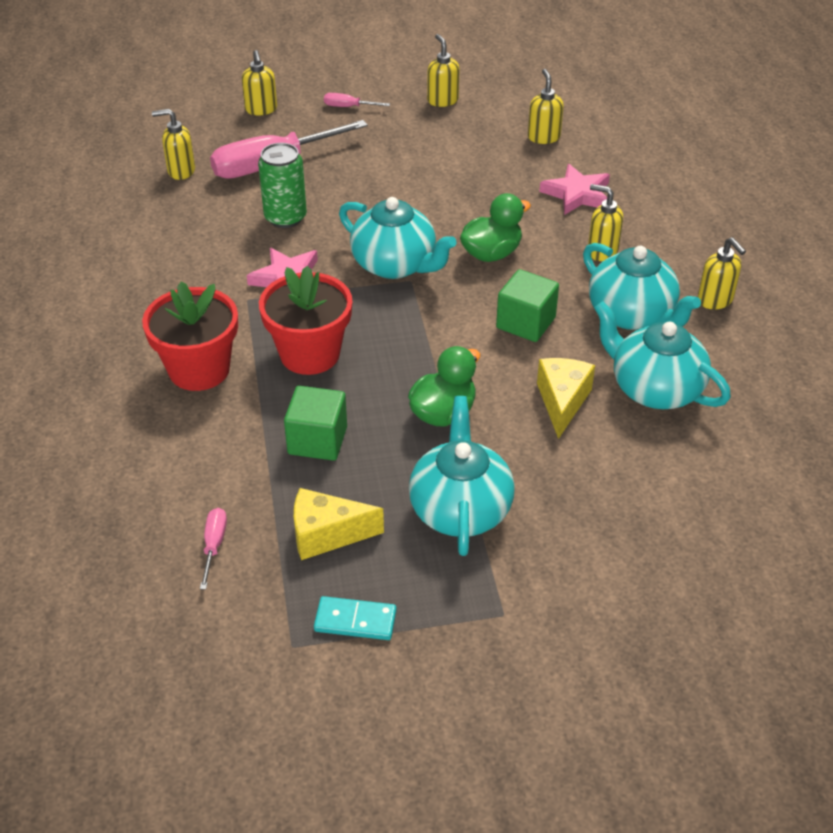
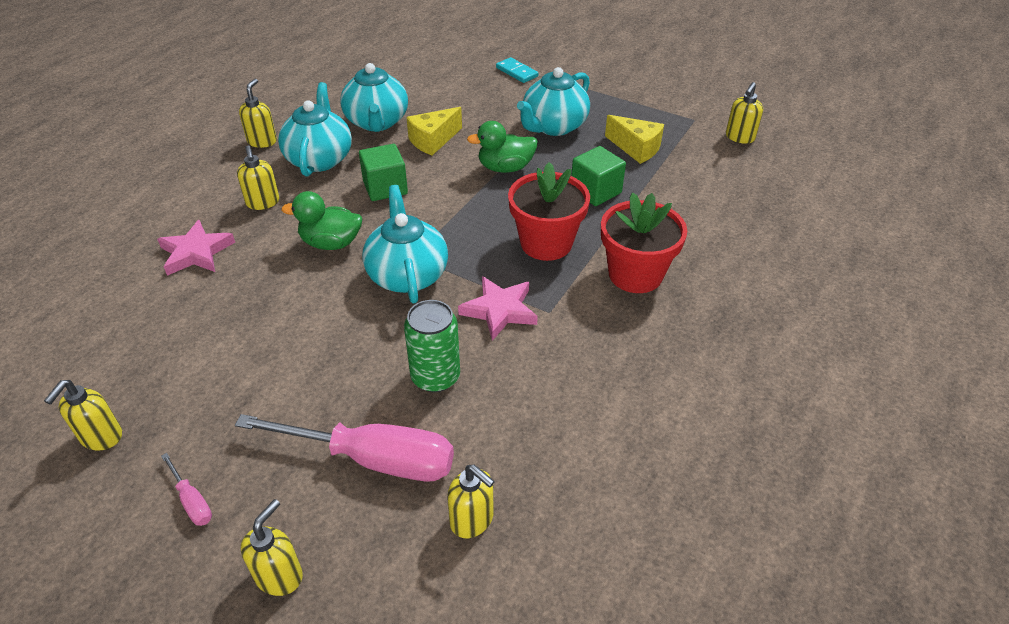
camera: 140 degrees left, 0 degrees up
pink screwdriver [200,508,227,590] -> none
turquoise domino [314,596,397,640] -> turquoise domino moved to [496,57,539,83]
yellow soap dispenser [528,69,564,144] -> yellow soap dispenser moved to [726,82,763,144]

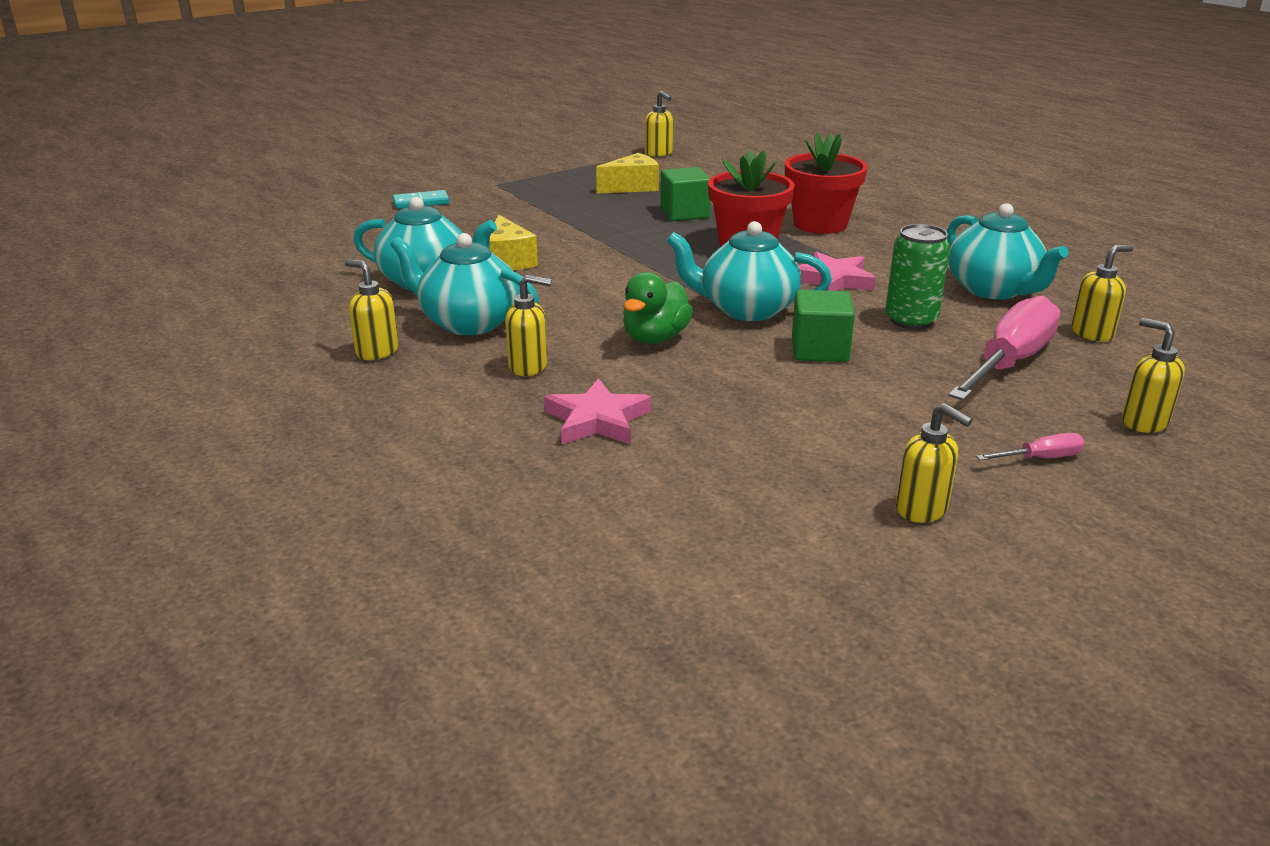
camera: 65 degrees left, 15 degrees down
green cube [359,144,408,201] -> green cube moved to [792,290,855,362]
green duck [467,121,538,173] -> none
turquoise teapot [517,67,590,136] -> turquoise teapot moved to [947,203,1068,299]

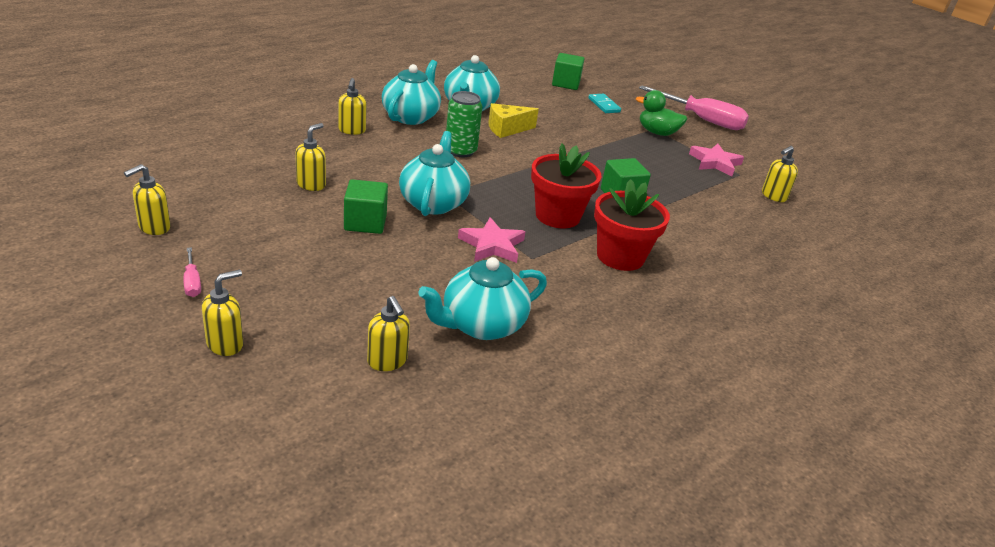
camera: 80 degrees right, 5 degrees up
yellow soap dispenser [345,259,399,360] -> yellow soap dispenser moved to [295,123,326,191]
pink star [544,378,651,444] -> pink star moved to [689,144,744,176]
yellow cheese [596,153,659,193] -> none
green duck [623,272,693,344] -> green duck moved to [636,90,687,136]
green can [885,224,950,329] -> green can moved to [446,91,482,157]
pink screwdriver [948,295,1060,401] -> pink screwdriver moved to [639,86,749,130]
none -> green cube [552,53,584,90]

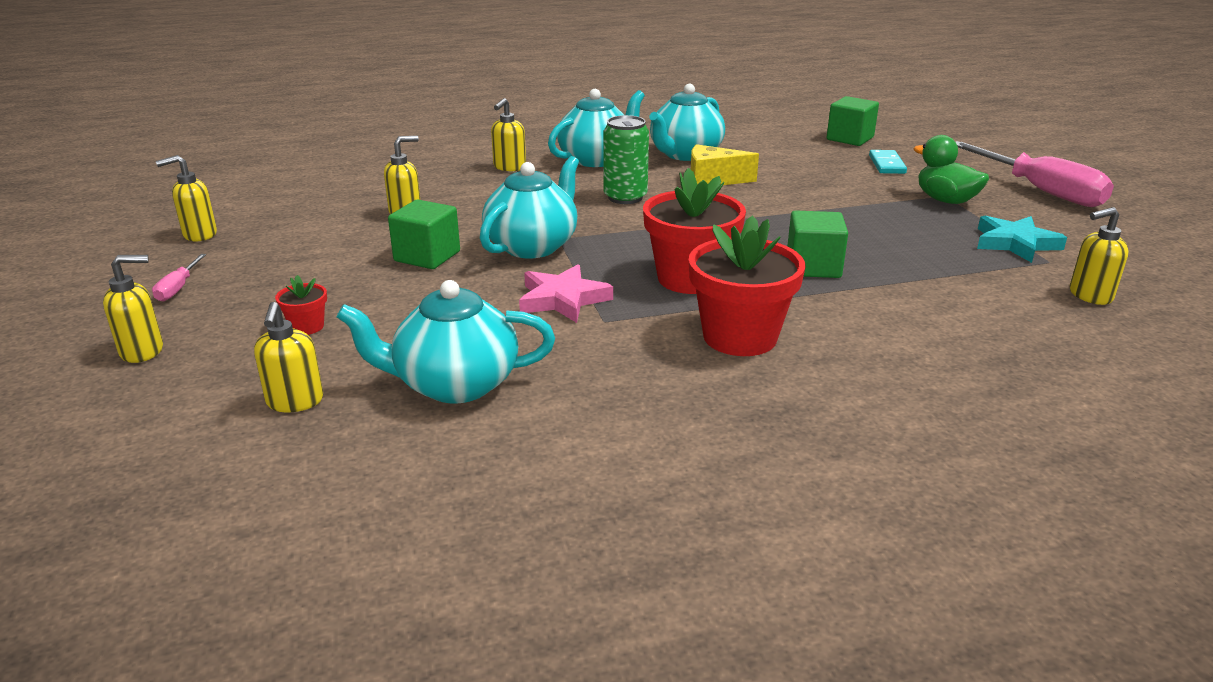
camera: 30 degrees right, 5 degrees down
pink star [689,144,744,176] -> turquoise star [977,216,1067,263]
none -> red flower pot [275,275,327,335]

